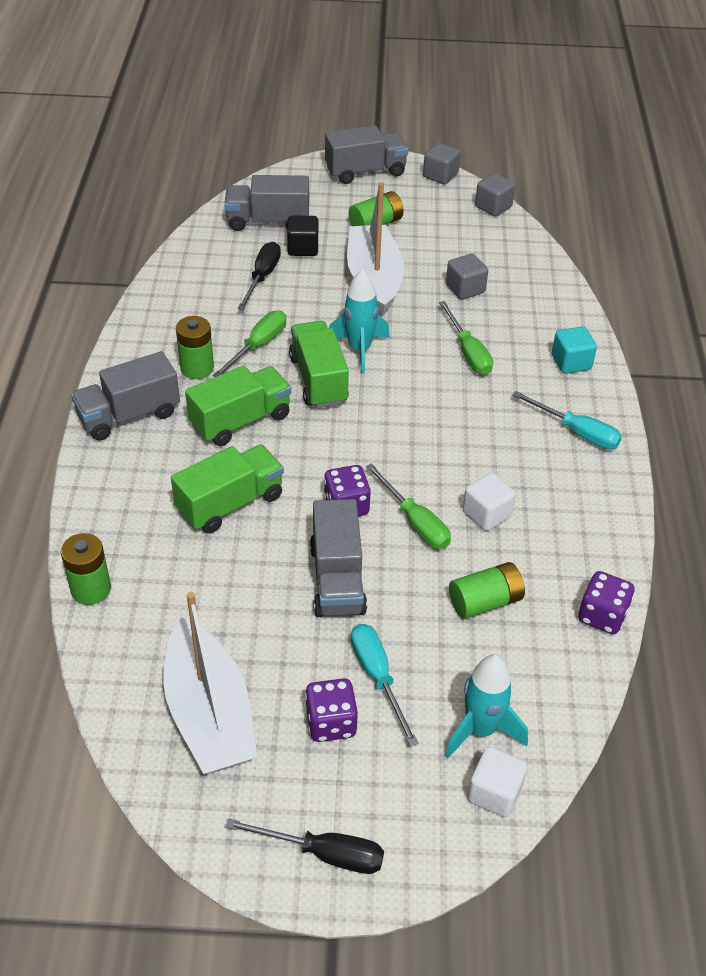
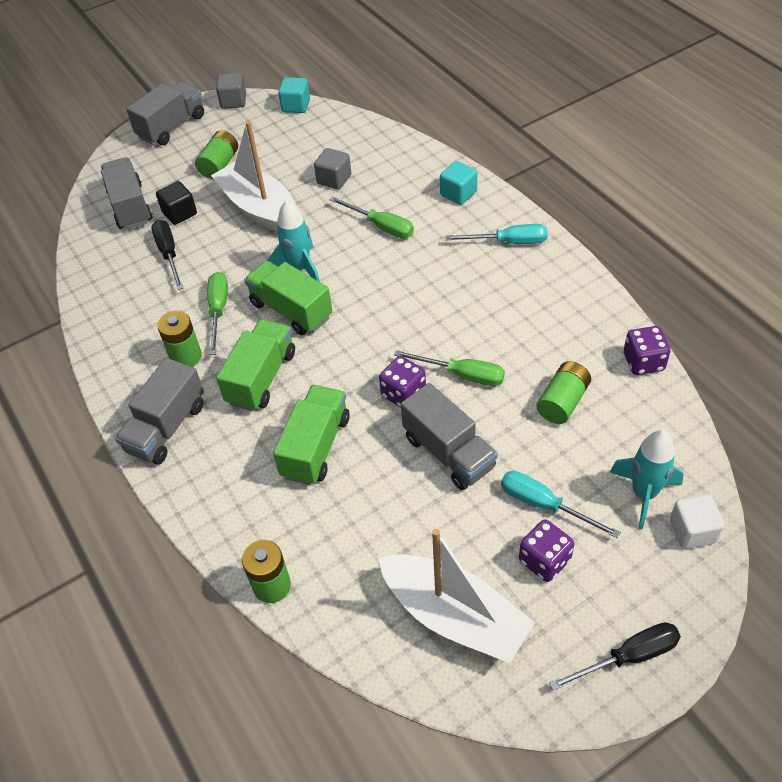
camera: 30 degrees left, 5 degrees up
grey truck [224,175,309,231] -> grey truck turned 105 degrees clockwise [101,157,153,229]
white cube [463,473,516,531] -> none
grey cube [475,173,515,216] -> turquoise cube [278,77,310,113]

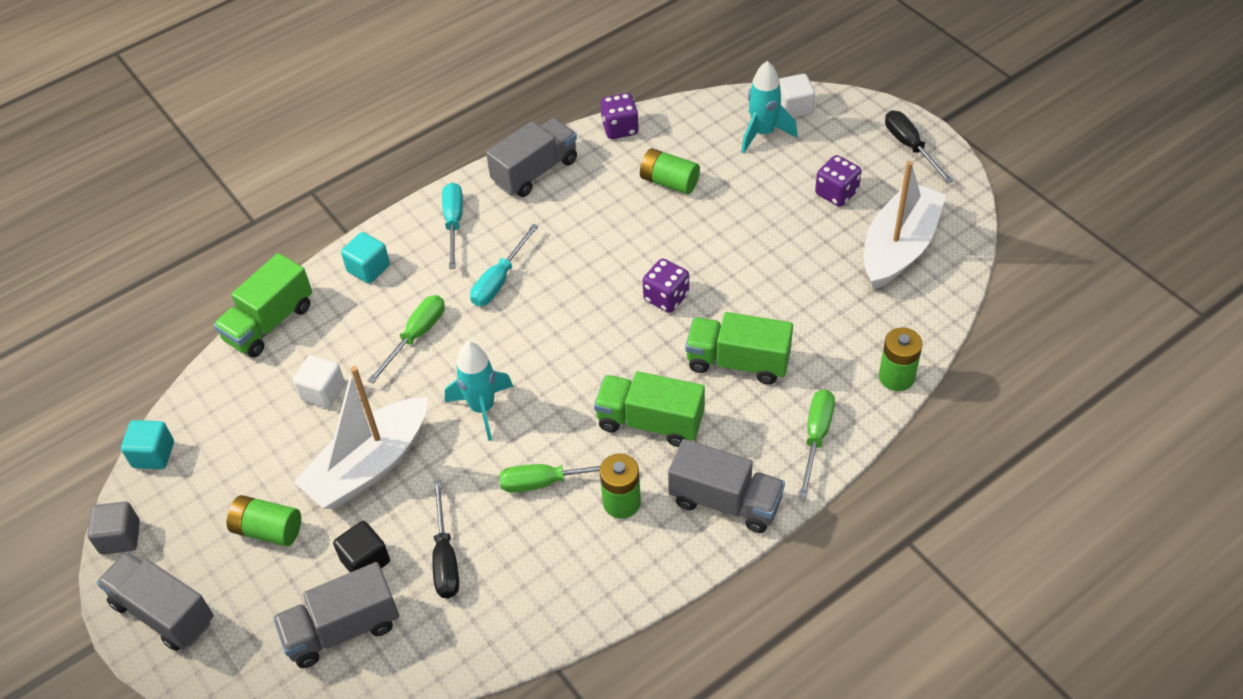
camera: 95 degrees left, 0 degrees up
black screwdriver [151,220,183,290] -> black screwdriver turned 75 degrees counterclockwise [432,480,459,598]
green truck [244,261,332,335] -> green truck moved to [213,253,312,358]
grey cube [314,148,351,190] -> white cube [293,355,345,408]
green screwdriver [394,350,505,386] -> green screwdriver moved to [799,389,835,498]
grey truck [401,383,498,490] -> grey truck moved to [486,118,577,197]
turquoise screwdriver [501,471,621,538] -> turquoise screwdriver moved to [470,224,539,306]

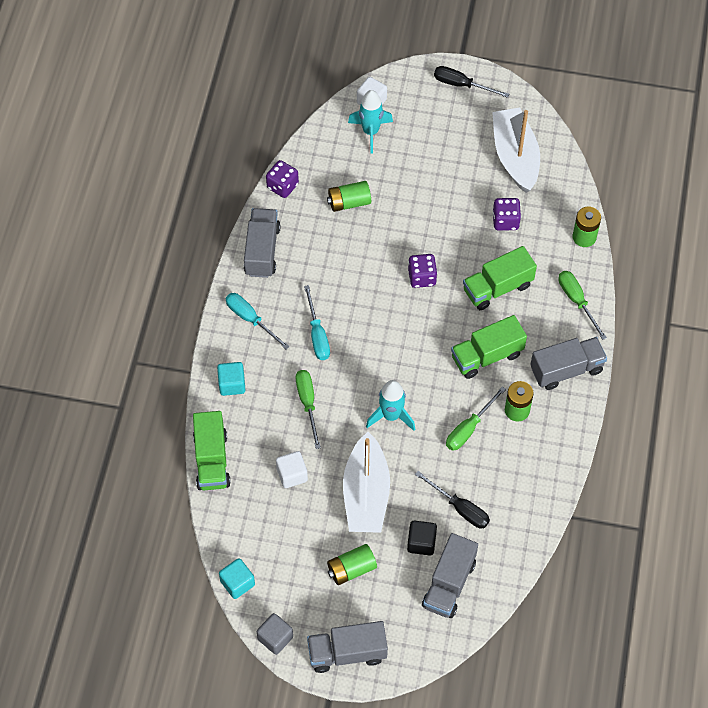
camera: 45 degrees left, 10 degrees up
purple dice [815,155,862,207] -> purple dice moved to [492,198,521,231]

